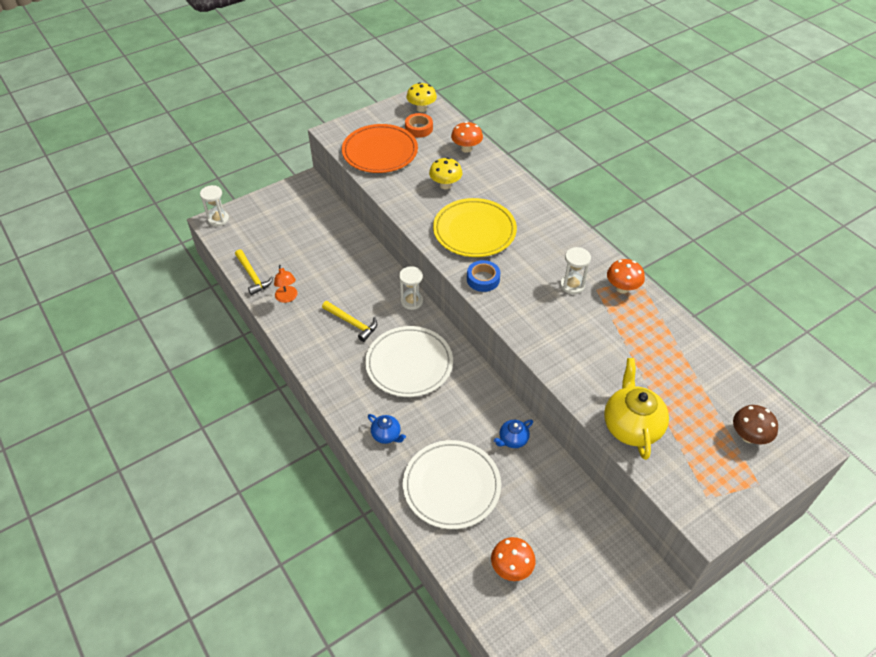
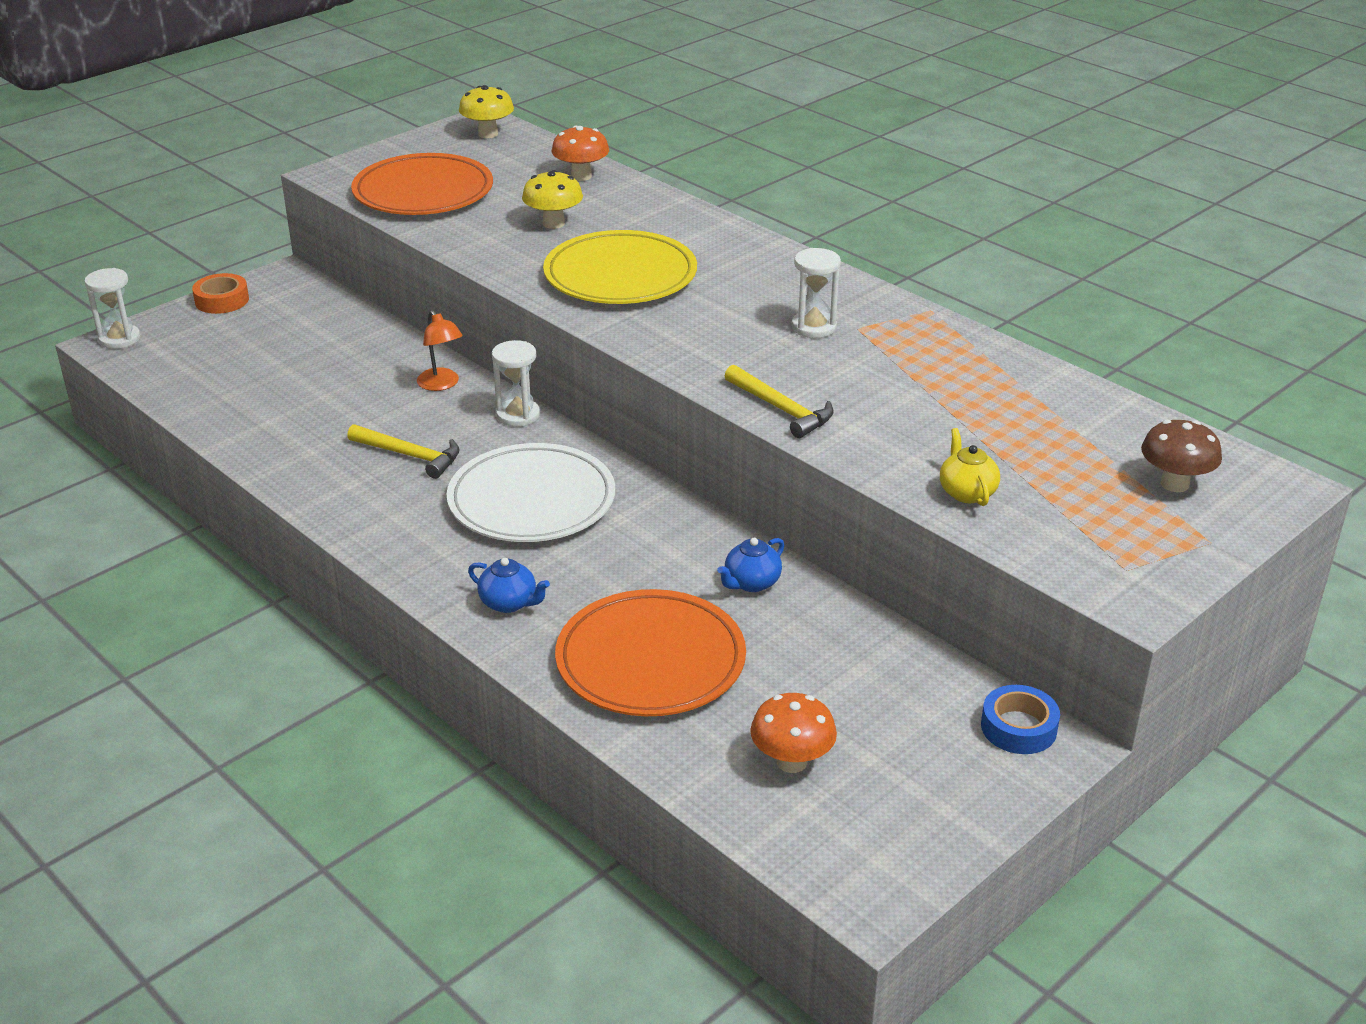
camera: 10 degrees left, 15 degrees down
yellow hammer [235,249,273,295] -> yellow hammer moved to [725,365,834,438]
orange lamp [274,265,297,303] -> orange lamp moved to [417,310,463,391]
white plate [403,440,501,529] -> orange plate [555,589,746,716]
orange tape [405,113,433,138] -> orange tape moved to [192,273,249,314]
blue tape [467,260,500,292] -> blue tape moved to [981,685,1060,754]
yellow teapot [604,358,669,460] -> yellow teapot [940,428,1000,506], size x0.52
orange mushroom [607,259,645,293] -> none

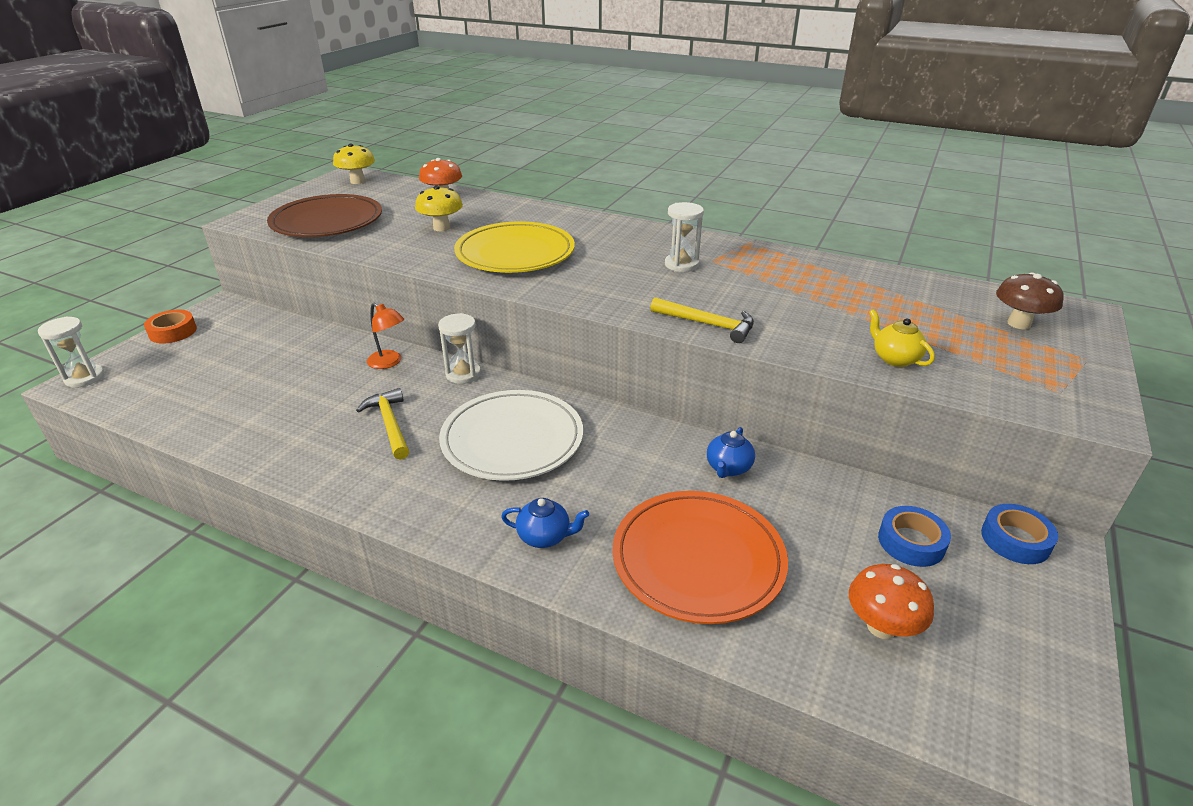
camera: 20 degrees left, 0 degrees up
yellow hammer [347,424,460,479] -> yellow hammer turned 120 degrees counterclockwise [356,388,409,460]
orange plate [351,153,493,215] -> brown plate [267,194,382,237]
none -> blue tape [878,506,951,567]

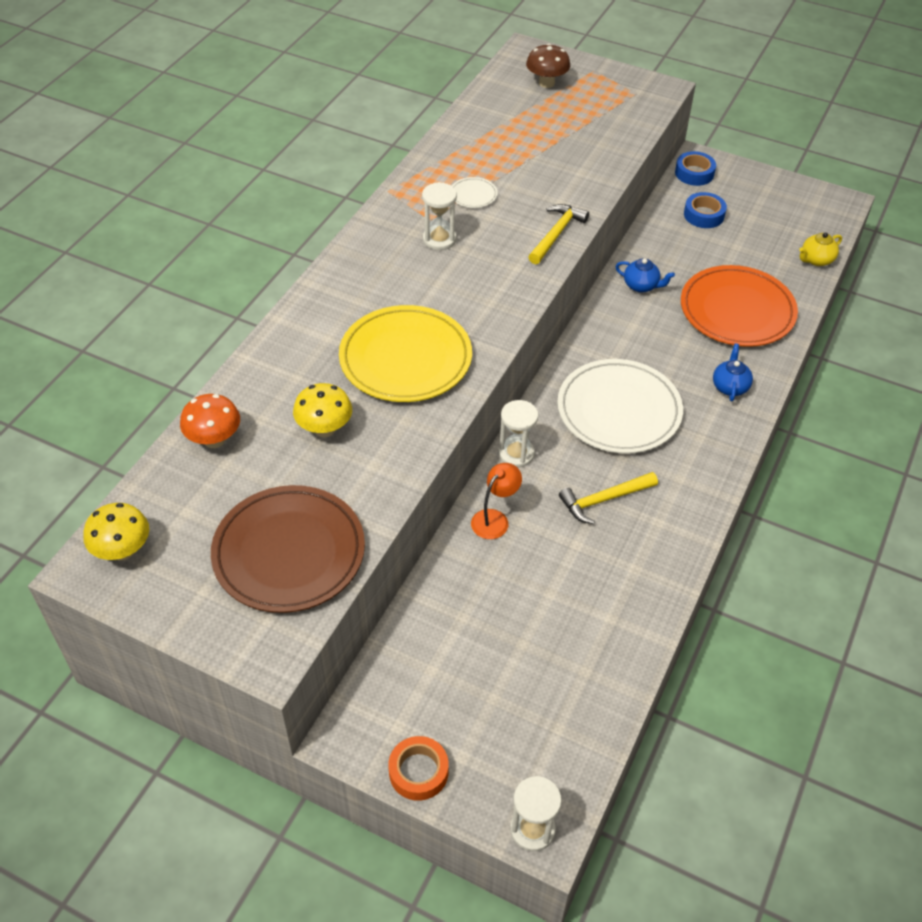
camera: 90 degrees left, 15 degrees up
orange mushroom [849,564,934,639] -> none
yellow teapot [869,309,935,367] -> yellow teapot moved to [799,233,842,266]
none -> white plate [452,177,498,208]

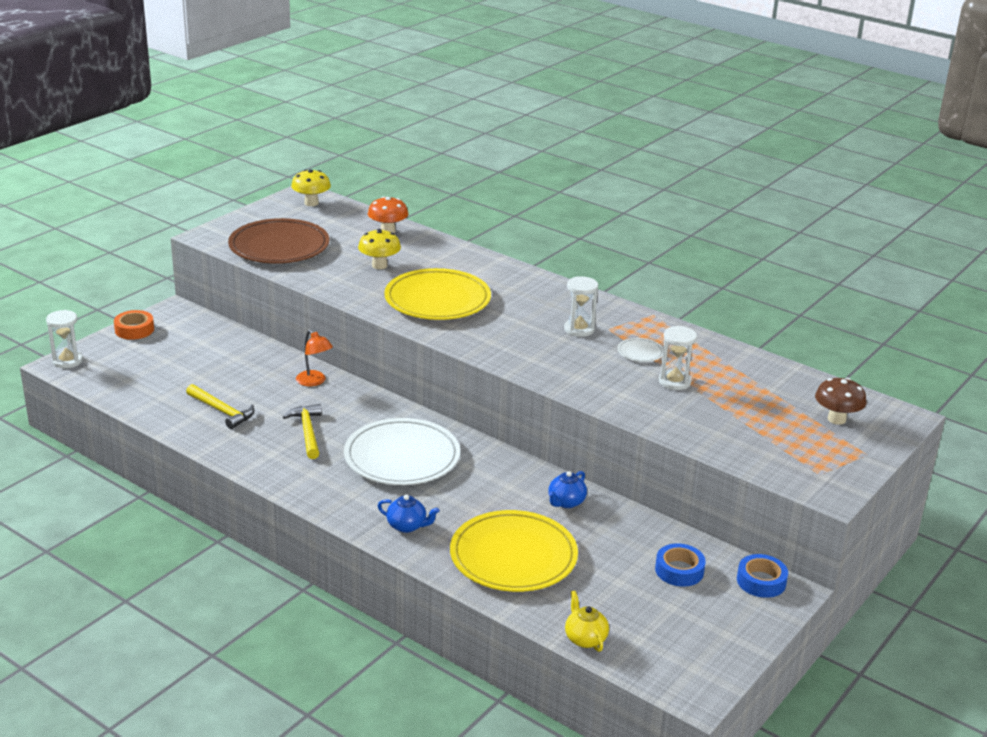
camera: 100 degrees right, 20 degrees down
white hourglass [499,400,538,467] -> white hourglass moved to [659,326,697,390]
yellow hammer [529,204,589,264] -> yellow hammer moved to [186,384,255,429]
orange plate [681,265,798,347] -> yellow plate [450,510,578,592]

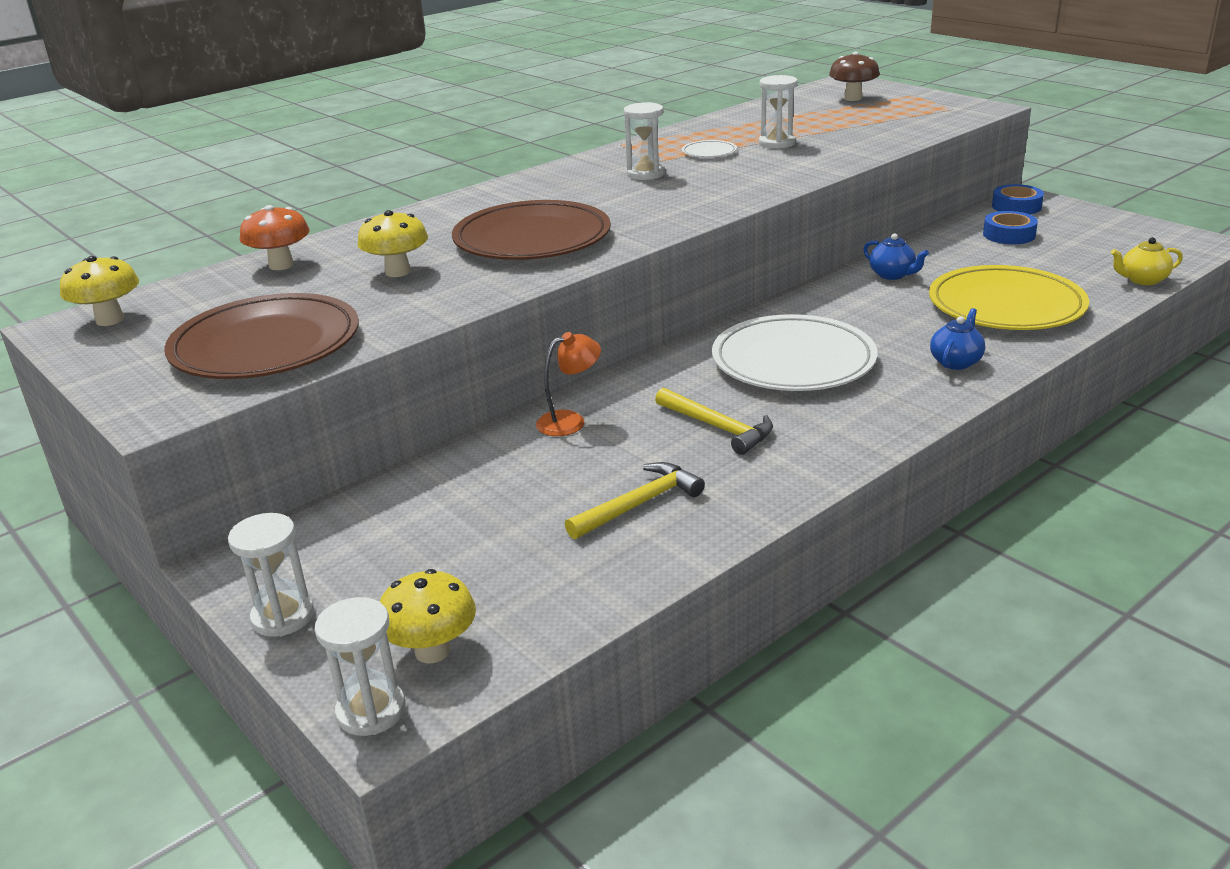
camera: 75 degrees left, 0 degrees up
orange tape [114,310,154,340] -> white hourglass [228,513,314,637]
yellow hammer [283,404,322,459] -> yellow hammer turned 135 degrees counterclockwise [655,388,773,455]
yellow plate [384,268,491,320] -> brown plate [452,200,611,260]
none -> yellow mushroom [380,569,476,664]

